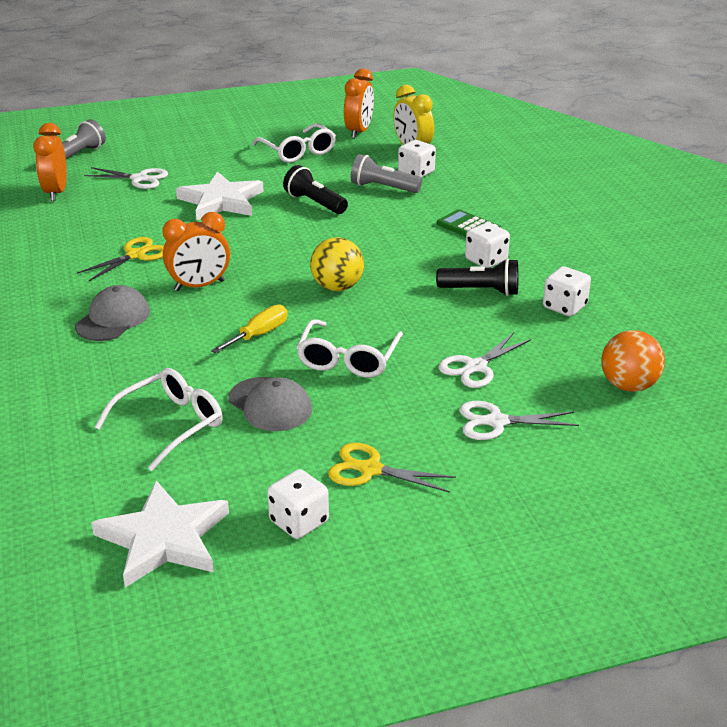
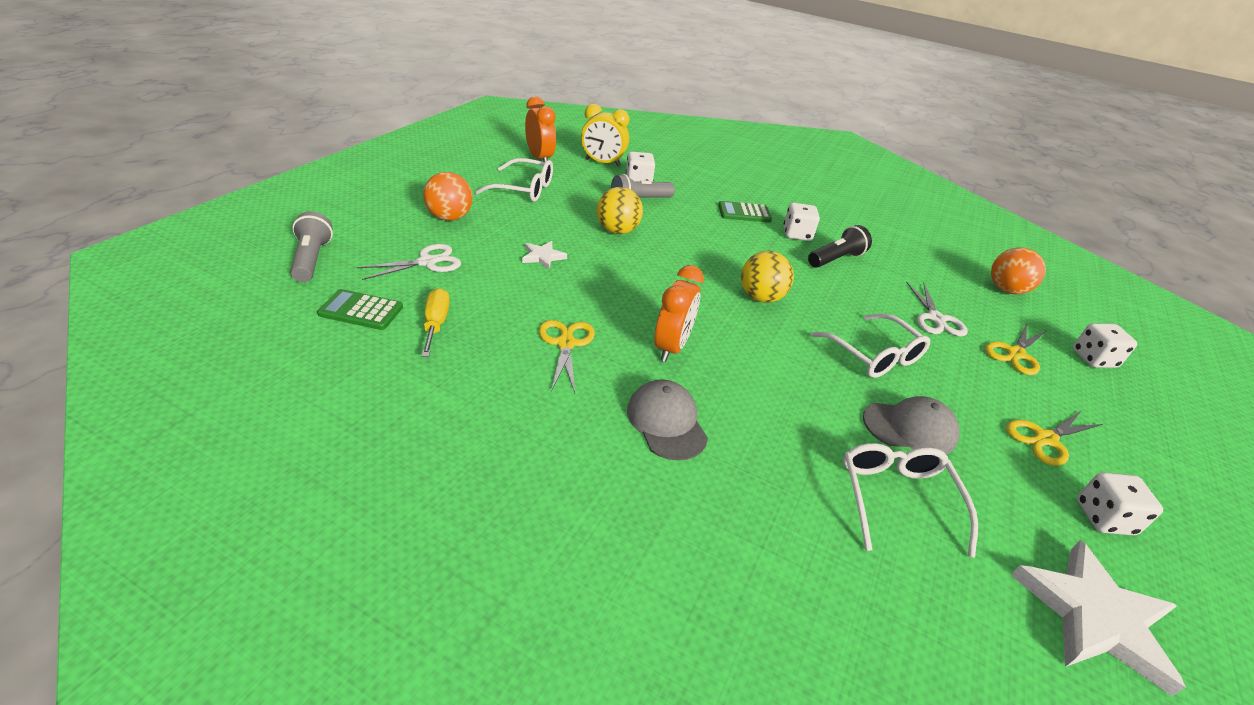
camera: 50 degrees left, 5 degrees up
orange clock [33,123,67,201] -> green calculator [317,289,403,330]
white star [176,171,264,220] -> white star [522,241,567,270], size x0.49
yellow screwdriver [211,304,288,353] -> yellow screwdriver moved to [421,288,450,357]
black flashlight [283,165,348,214] -> yellow ball [597,187,643,234]
white scissors [459,401,579,440] -> yellow scissors [985,323,1046,375]
white dice [543,266,591,317] -> white dice moved to [1073,323,1137,368]
none -> orange ball [423,172,473,221]

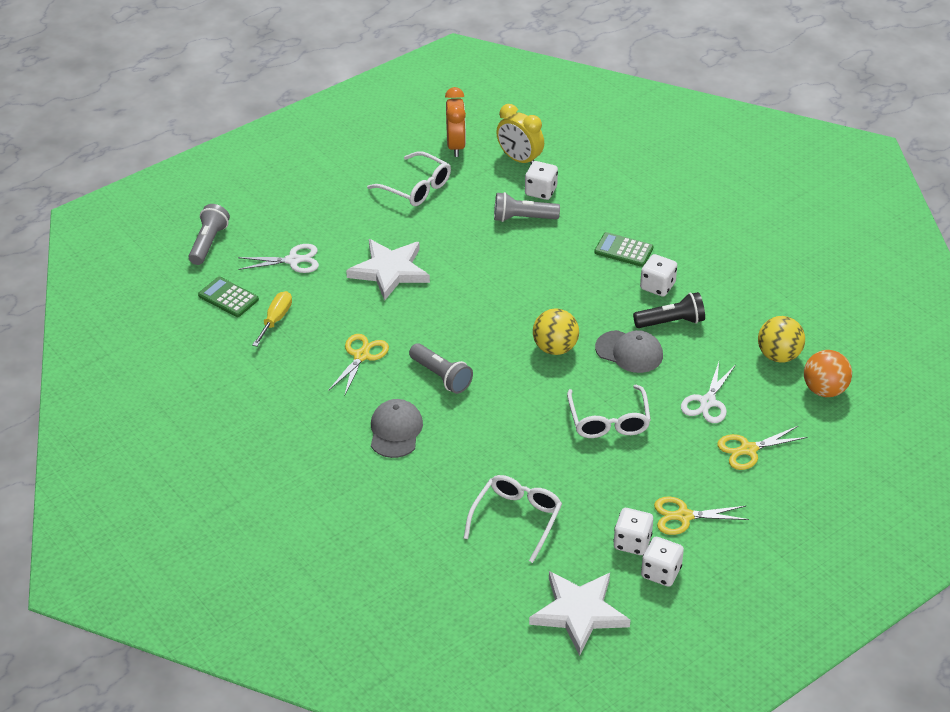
camera: 30 degrees right, 5 degrees up
orange ball [423,172,473,221] -> none
white star [522,241,567,270] -> white star [346,239,430,301], size x2.05
yellow ball [597,187,643,234] -> yellow ball moved to [758,316,805,363]
orange clock [654,265,704,362] -> grey flashlight [409,343,473,394]
grey cap [863,396,960,454] -> grey cap moved to [595,330,663,373]
white dice [1073,323,1137,368] -> white dice moved to [614,508,653,555]

